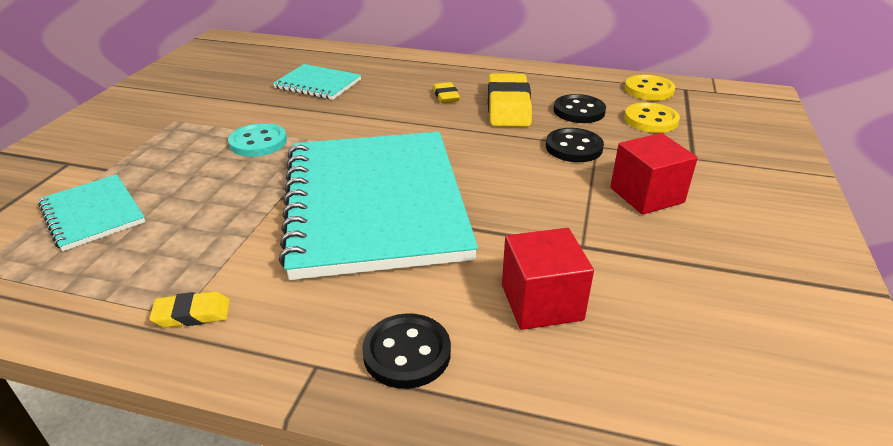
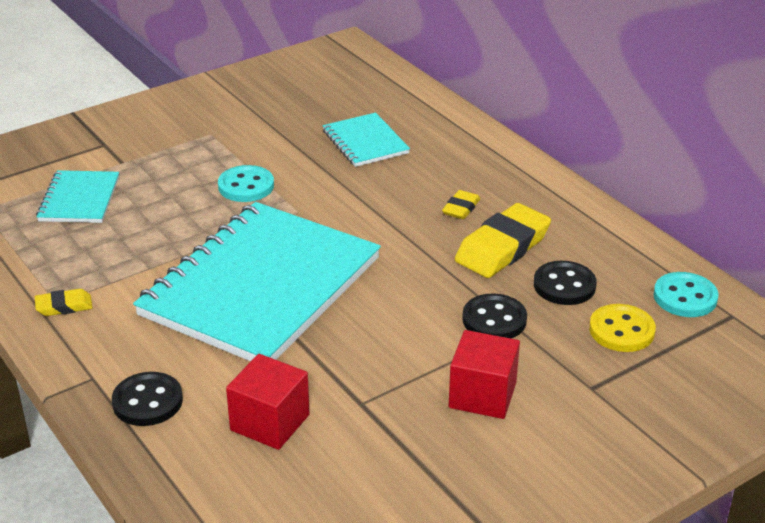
camera: 40 degrees right, 0 degrees up
yellow eraser [149,291,230,328] -> yellow eraser turned 45 degrees counterclockwise [35,289,93,316]
yellow button [625,75,675,101] -> turquoise button [653,272,718,317]

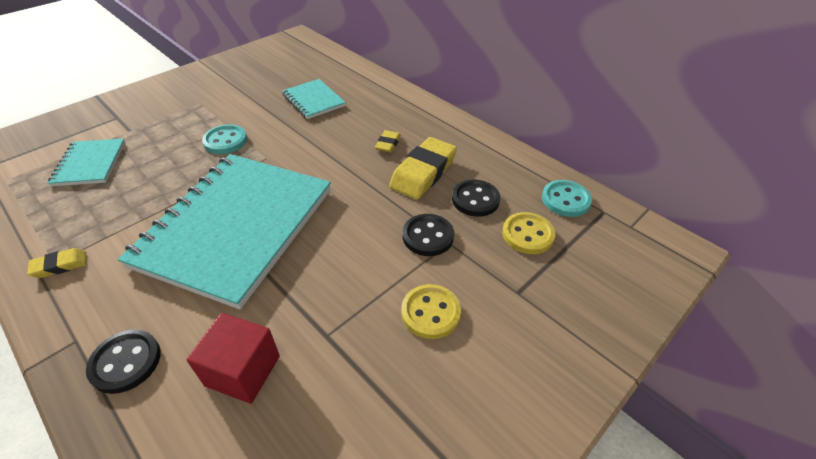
camera: 10 degrees left, 10 degrees up
red cube [449,330,520,419] -> yellow button [401,284,461,339]

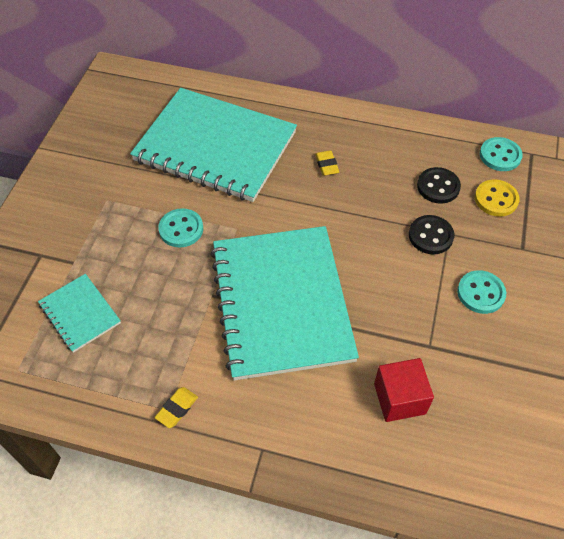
camera: 30 degrees left, 10 degrees up
black button [86,329,161,394] -> none
turquoise notebook [282,79,346,119] -> turquoise notebook [130,88,297,202], size x2.22
yellow eraser [389,137,457,199] -> none
yellow button [401,284,461,339] -> turquoise button [457,270,506,314]

